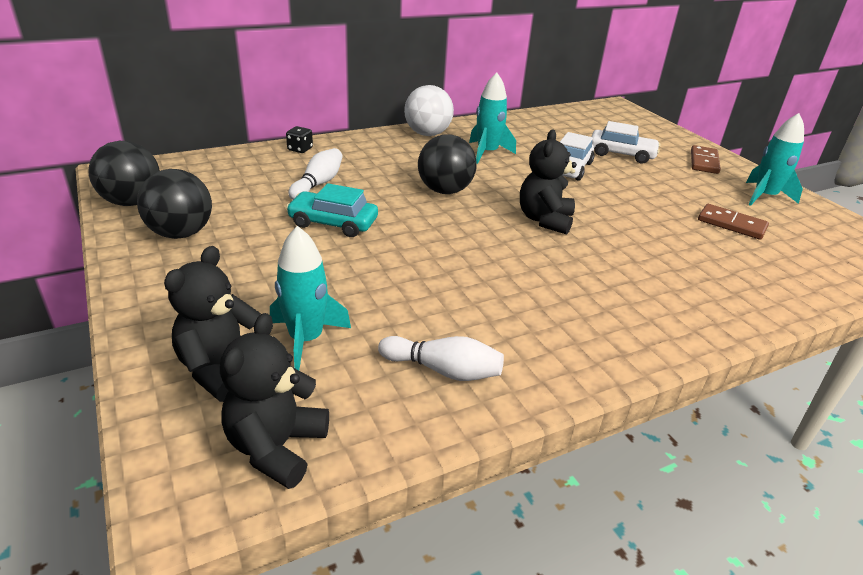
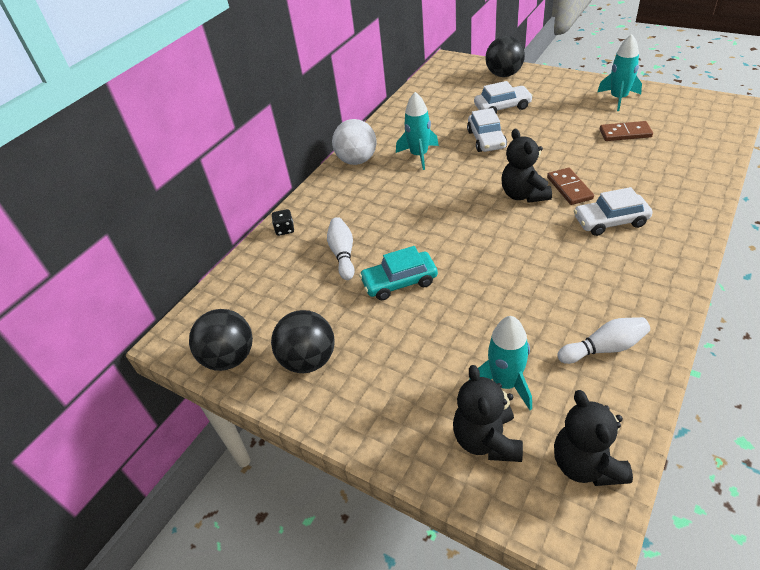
camera: 25 degrees left, 10 degrees up
black ball [418,135,477,194] -> black ball moved to [485,36,525,77]
brown domino [691,145,721,174] -> brown domino moved to [547,168,594,205]
none -> white car [574,187,653,236]

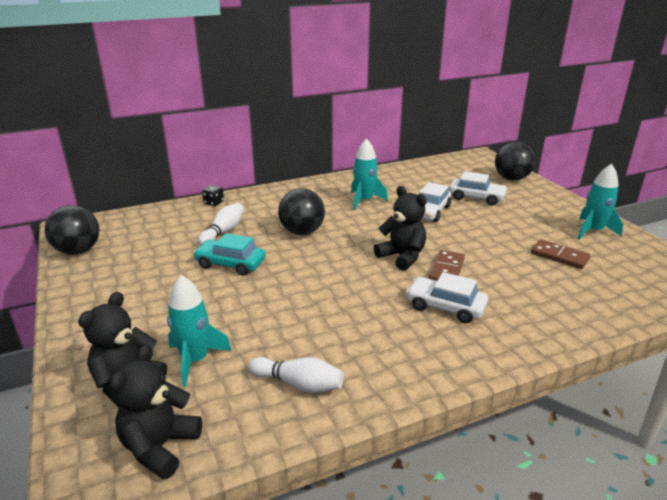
camera: 30 degrees right, 15 degrees down
black ball [271,310,335,373] -> black ball moved to [278,188,325,235]
white ball [332,119,376,165] -> none
black teddy bear [501,129,552,203] -> black teddy bear turned 120 degrees clockwise [374,186,427,271]

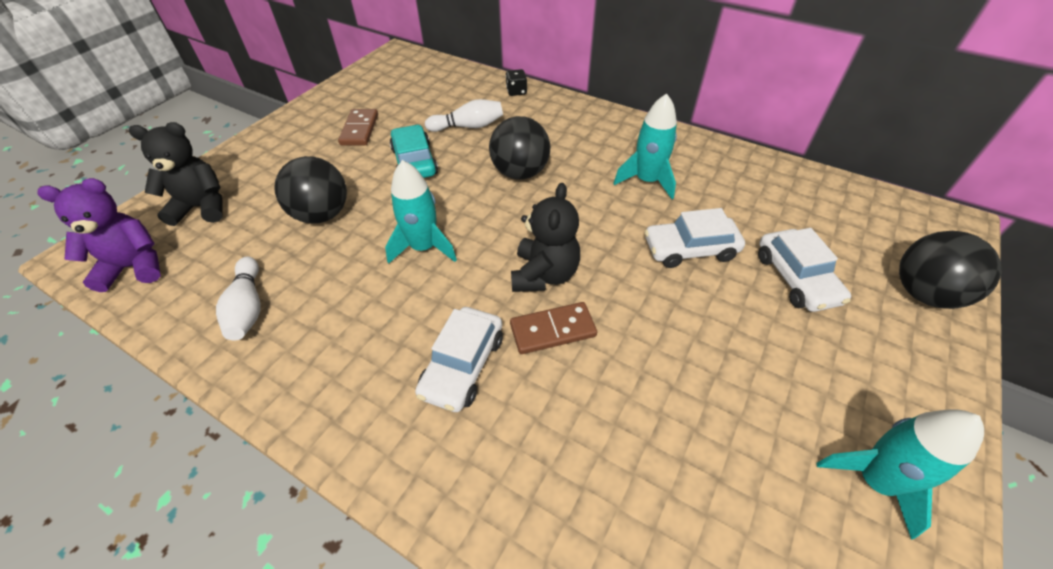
camera: 55 degrees right, 20 degrees up
black ball [45,205,99,255] -> black ball moved to [275,156,347,224]
black teddy bear [110,344,202,480] -> purple teddy bear [38,178,161,292]
turquoise rocket [167,275,232,387] -> turquoise rocket moved to [385,160,457,264]
white car [406,272,488,323] -> white car turned 150 degrees counterclockwise [415,307,503,412]
brown domino [531,239,590,269] -> brown domino moved to [338,109,378,145]

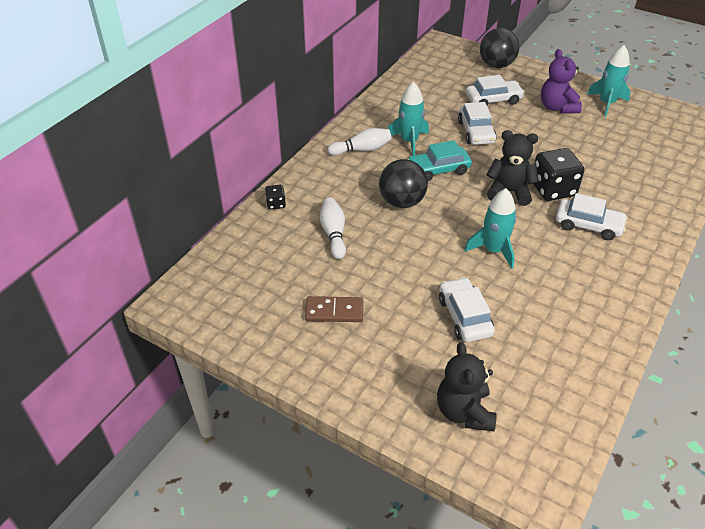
camera: 90 degrees left, 5 degrees down
purple teddy bear [38,178,161,292] -> purple teddy bear moved to [541,49,582,114]
white bowling pin [216,256,261,340] -> white bowling pin moved to [328,128,392,156]
black ball [275,156,347,224] -> white car [439,277,495,342]
turquoise car [390,125,438,178] -> turquoise car moved to [407,140,472,181]
brown domino [510,302,597,354] -> black dice [533,148,584,201]

